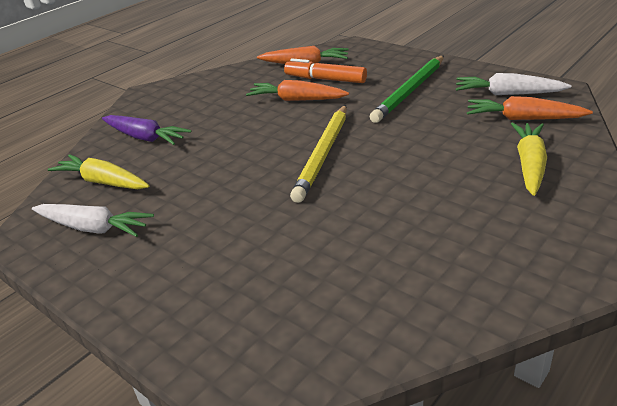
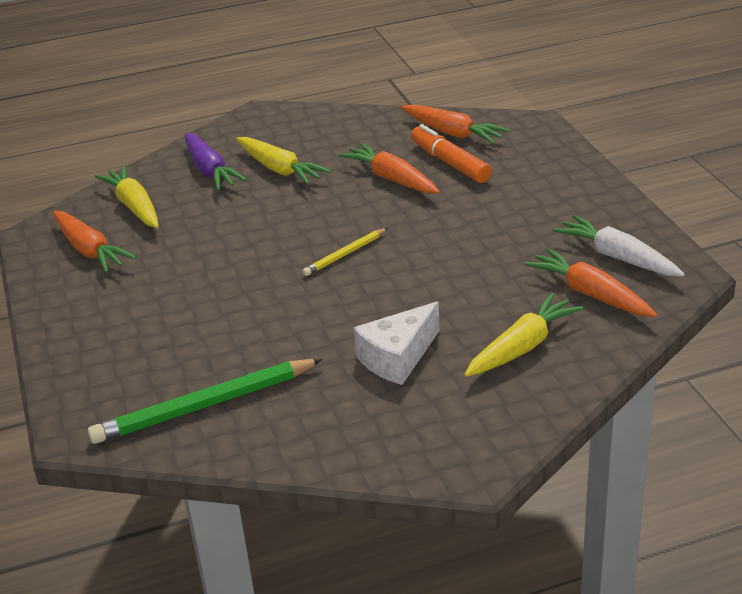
camera: 30 degrees right, 0 degrees up
white carrot [32,204,154,237] -> orange carrot [53,211,136,273]
yellow pencil [290,105,347,203] -> yellow pencil [302,228,388,276], size x0.53
green pencil [370,55,444,123] -> green pencil moved to [88,359,323,444]
none -> yellow carrot [236,137,331,185]
none -> white cheese [354,302,440,385]

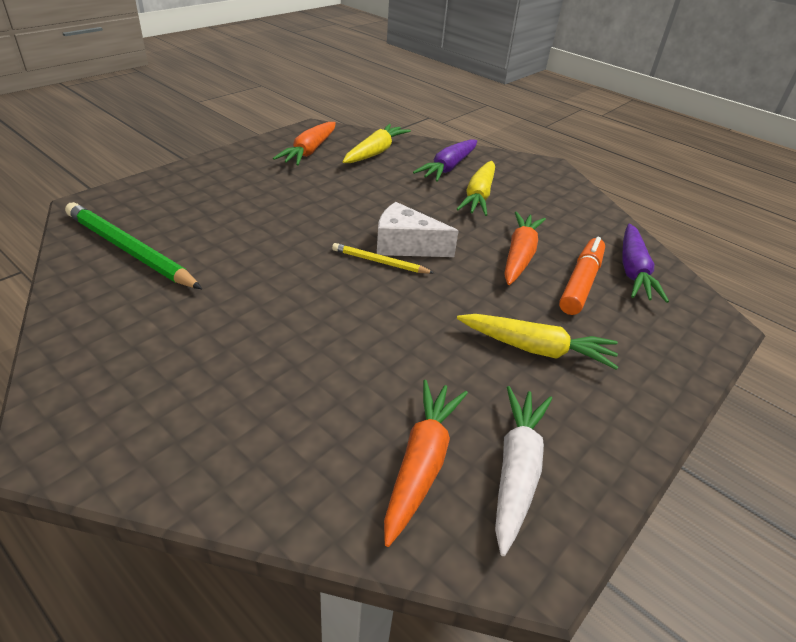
camera: 55 degrees right, 5 degrees up
white cheese [354,302,440,385] -> white cheese moved to [377,202,458,257]
orange carrot [401,104,510,144] -> purple carrot [622,224,669,303]
yellow carrot [464,293,583,377] -> yellow carrot moved to [457,314,618,370]

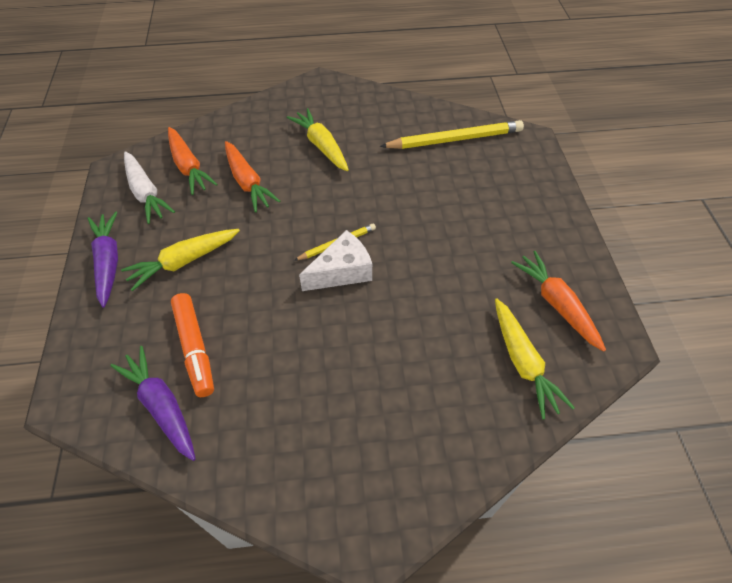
camera: 135 degrees right, 15 degrees up
green pencil [65,202,202,289] -> yellow pencil [380,120,524,149]
purple carrot [413,139,477,182] -> purple carrot moved to [87,212,118,308]
yellow carrot [457,161,495,216] -> yellow carrot moved to [287,108,349,171]
orange carrot [504,212,546,285] -> orange carrot moved to [225,141,280,212]

